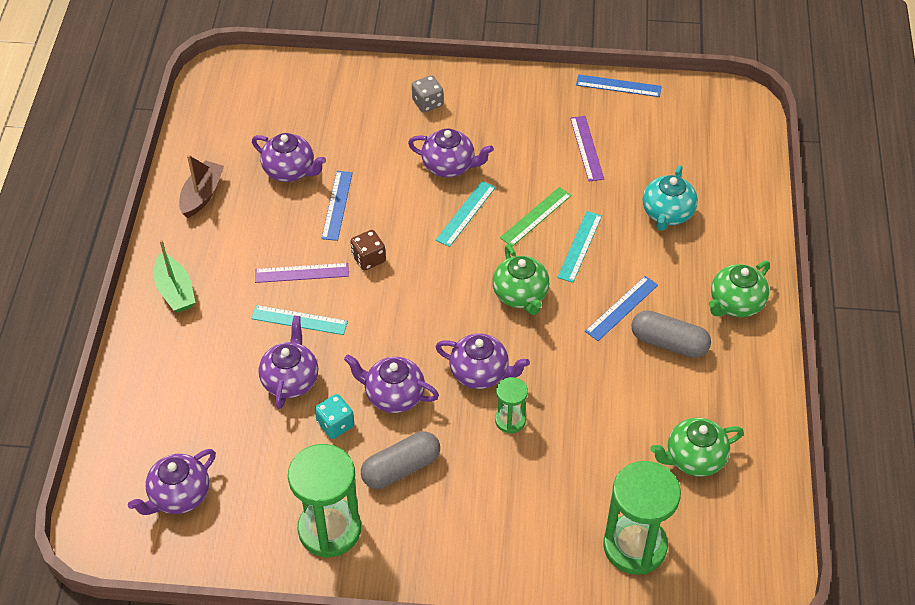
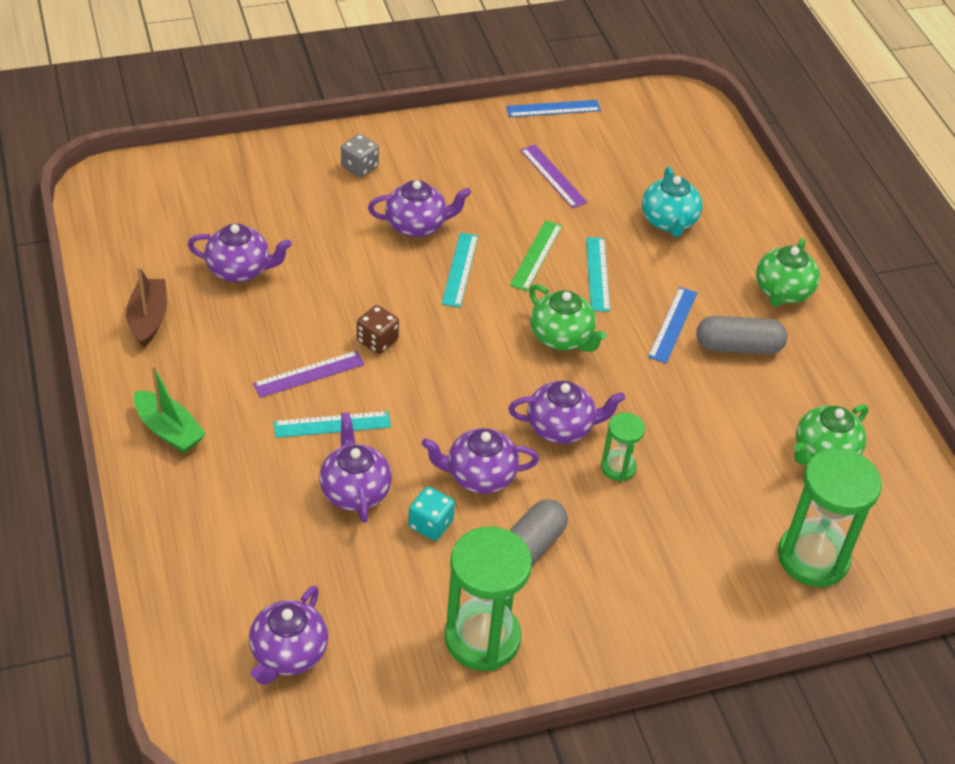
camera: 25 degrees left, 5 degrees down
blue ruler [321,171,353,241] -> none

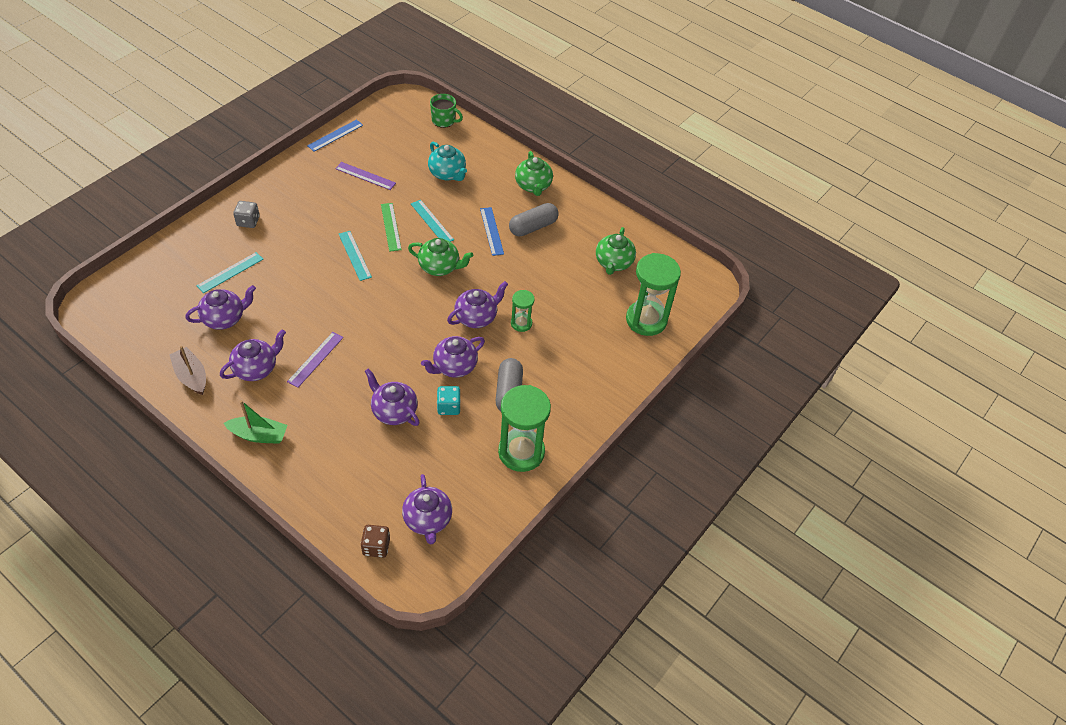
camera: 35 degrees left, 5 degrees up
turquoise ruler [274,411,391,438] -> turquoise ruler moved to [196,252,263,293]
brown dice [357,305,399,354] -> brown dice moved to [361,525,390,558]
purple teapot [368,180,471,237] -> purple teapot moved to [220,329,286,381]
none -> green mug [430,94,463,128]

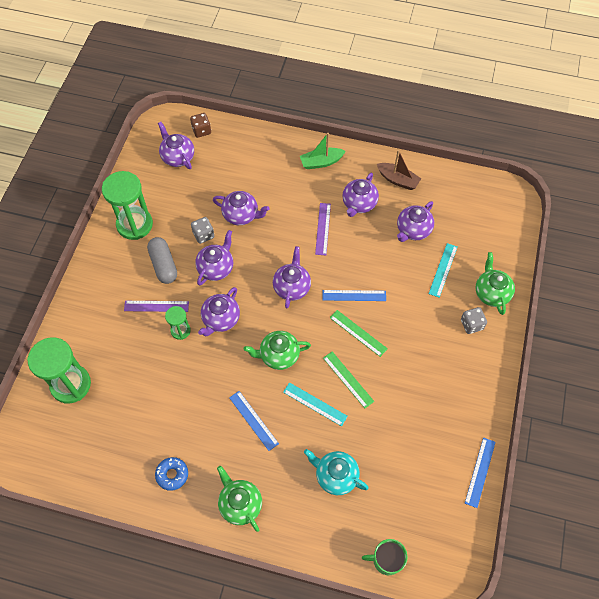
camera: 160 degrees right, 10 degrees up
purple ruler [335,162,396,190] -> purple ruler moved to [124,301,189,312]
turquoise ruler [339,231,372,281] -> green ruler [330,310,388,357]
turquoise dice [437,386,461,415] -> grey dice [191,217,214,244]
grey capsule [509,203,559,236] -> none
green teapot [596,227,636,275] -> green teapot moved to [476,252,515,315]
none -> blue donut [155,457,188,491]
none -> purple teapot [273,246,311,308]
none -> blue ruler [322,290,386,301]

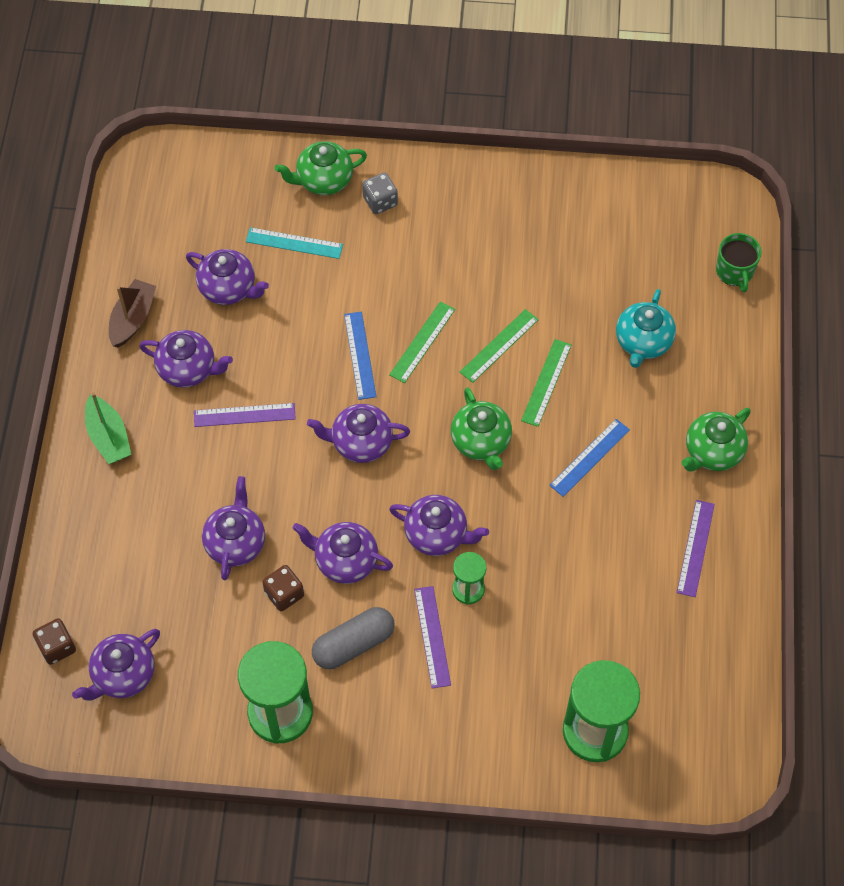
camera: 100 degrees left, 0 degrees up
blue donut [155,457,188,491] -> purple ruler [677,500,715,597]
grey dice [191,217,214,244] -> brown dice [262,565,304,611]
turquoise ruler [283,382,348,426] -> green ruler [521,339,571,427]
blue ruler [465,438,496,508] -> none

